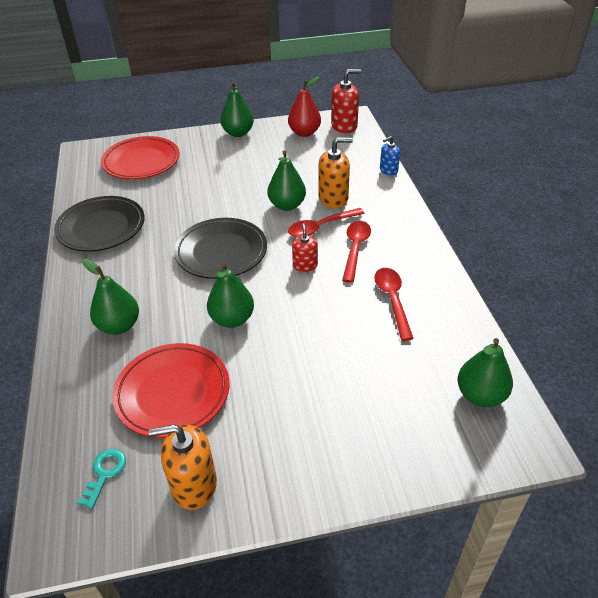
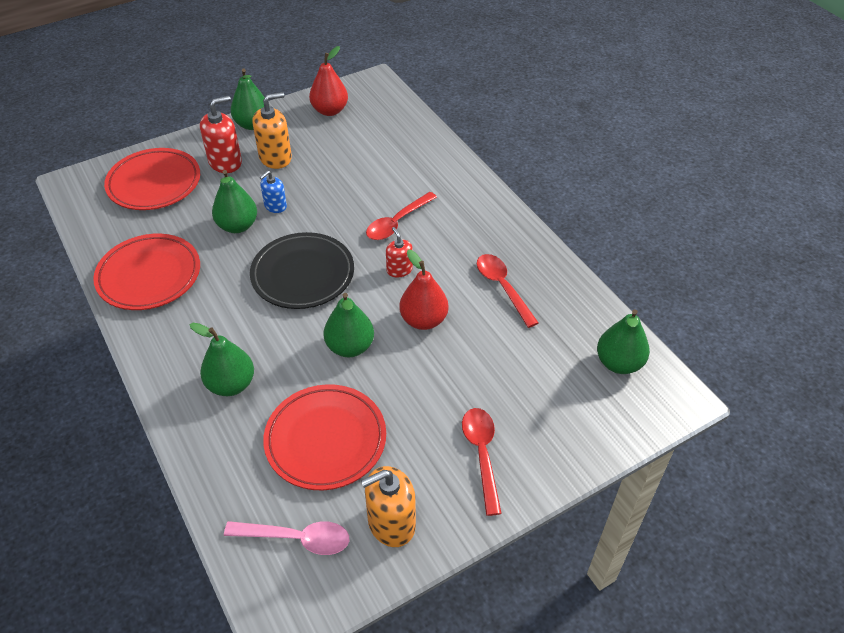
camera: 20 degrees left, 5 degrees up
black plate [54,196,145,252] -> red plate [93,234,200,310]
turquoise key [77,449,126,509] -> pink spoon [224,521,349,555]
green pear [268,150,306,211] -> green pear moved to [212,170,257,233]
orange soap dispenser [318,137,353,208] -> orange soap dispenser moved to [252,92,292,169]
red soap dispenser [331,69,361,133] -> red soap dispenser moved to [200,96,242,173]
red spoon [342,221,371,283] -> red spoon moved to [462,408,502,516]
blue soap dispenser [380,136,400,175] -> blue soap dispenser moved to [260,171,287,213]
none -> red pear [399,250,448,330]

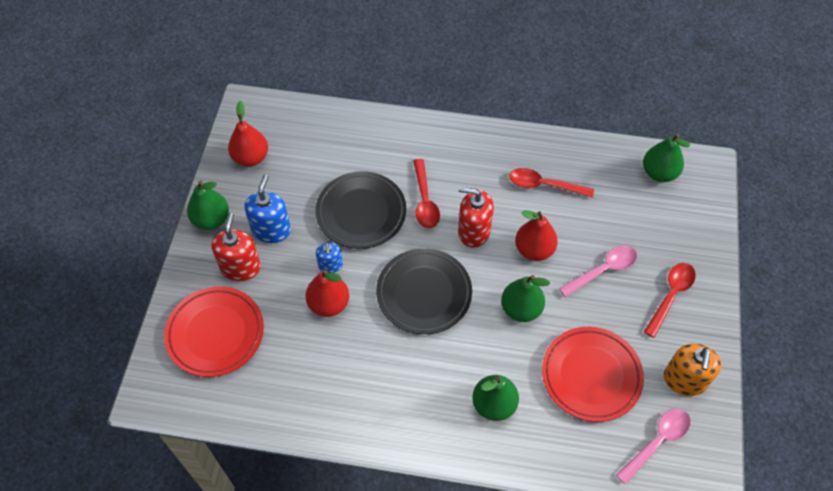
camera: 50 degrees left, 10 degrees up
red plate [93,234,200,310] -> none
green pear [212,170,257,233] -> red pear [305,270,349,317]
orange soap dispenser [252,92,292,169] -> blue soap dispenser [244,174,291,243]
red soap dispenser [386,227,413,278] -> red soap dispenser [458,187,494,248], size x1.66
red spoon [462,408,502,516] -> red spoon turned 90 degrees clockwise [644,263,696,338]
none -> black plate [315,171,406,249]
none -> pink spoon [559,246,637,298]

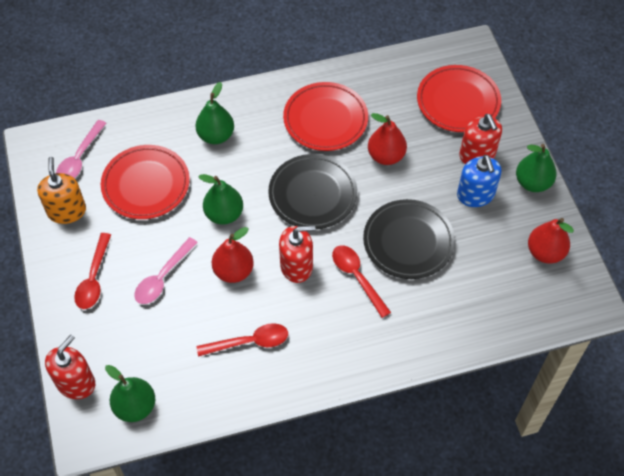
camera: 155 degrees right, 0 degrees up
blue soap dispenser [316,243,343,273] -> none
none -> red soap dispenser [45,335,95,399]
none -> red plate [283,82,368,151]

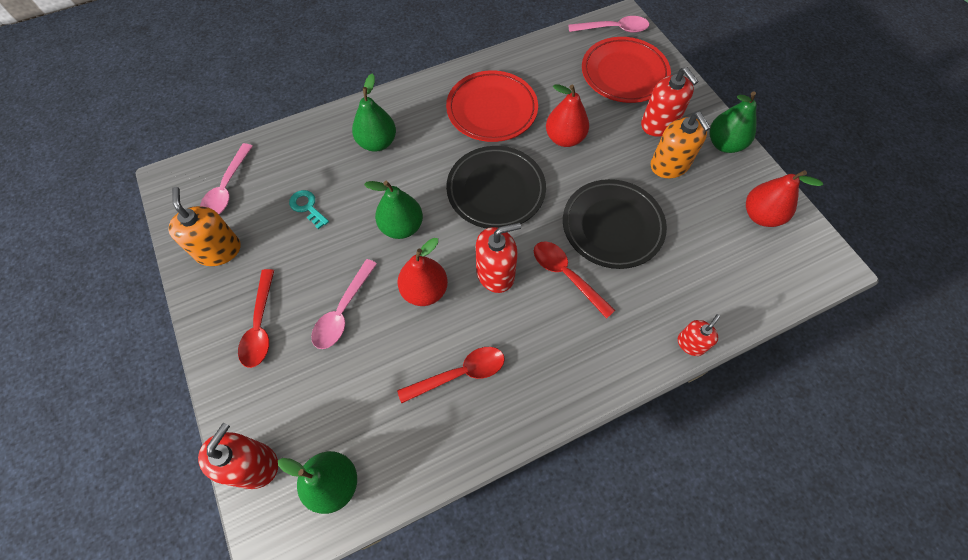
camera: 10 degrees left, 5 degrees up
red plate [101,145,190,219] -> turquoise key [289,190,329,229]
blue soap dispenser [457,155,502,207] -> orange soap dispenser [651,112,711,178]
none -> pink spoon [568,16,649,33]
none -> red soap dispenser [678,314,720,356]

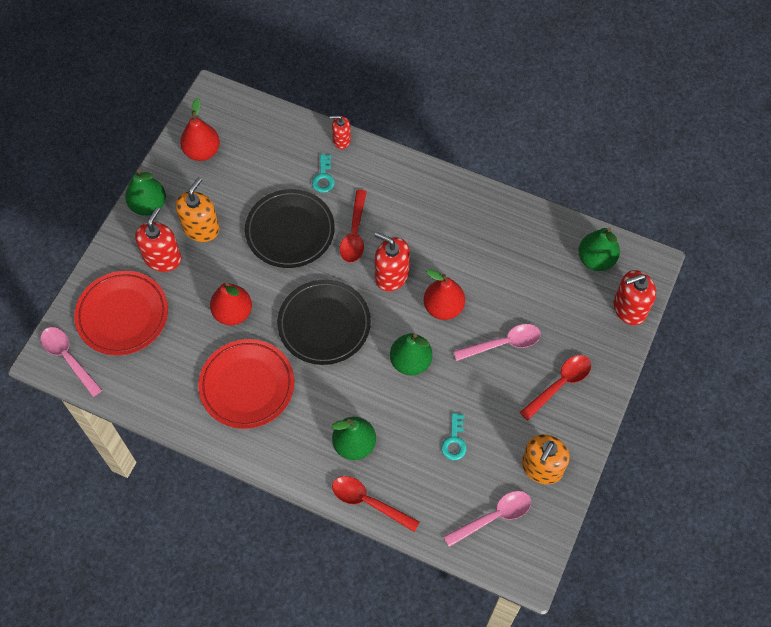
camera: 130 degrees left, 0 degrees up
red spoon [397,347,505,403] -> red spoon moved to [332,476,420,532]
none -> turquoise key [312,154,335,193]

